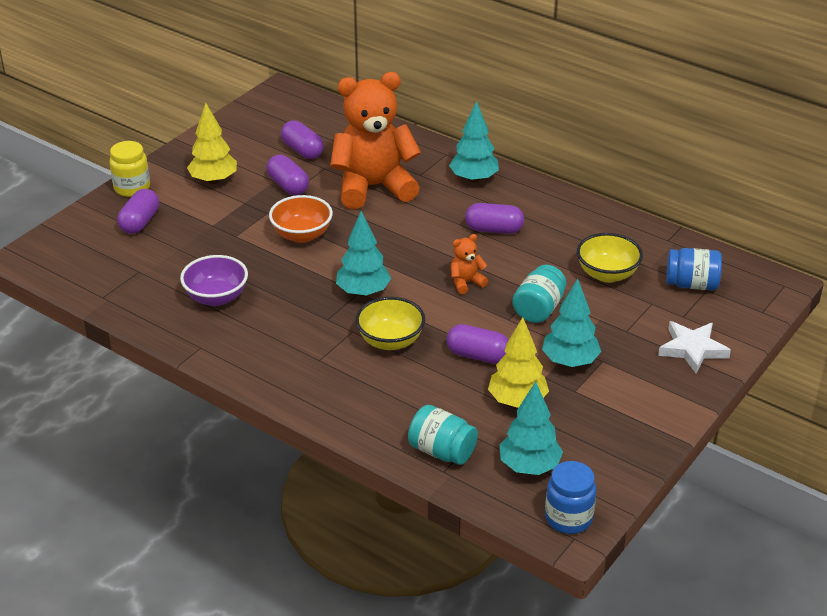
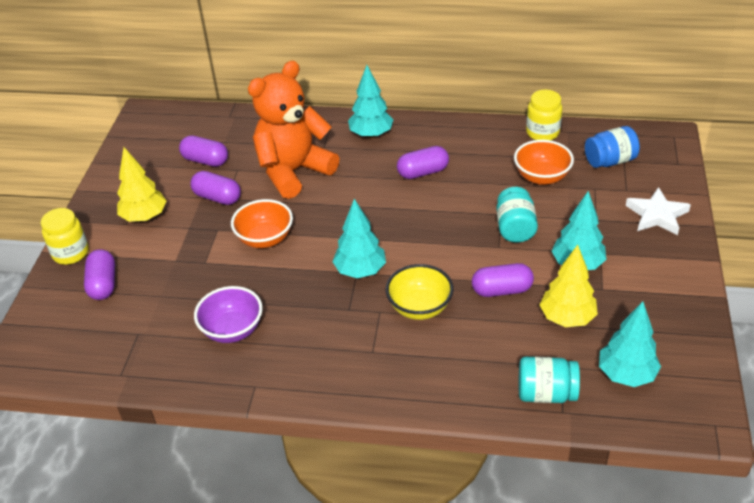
camera: 25 degrees left, 5 degrees up
orange teddy bear [451,234,488,294] -> none
blue jar [545,461,596,534] -> none
yellow bowl [577,233,643,283] -> orange bowl [514,140,574,185]
none -> yellow jar [526,90,562,140]

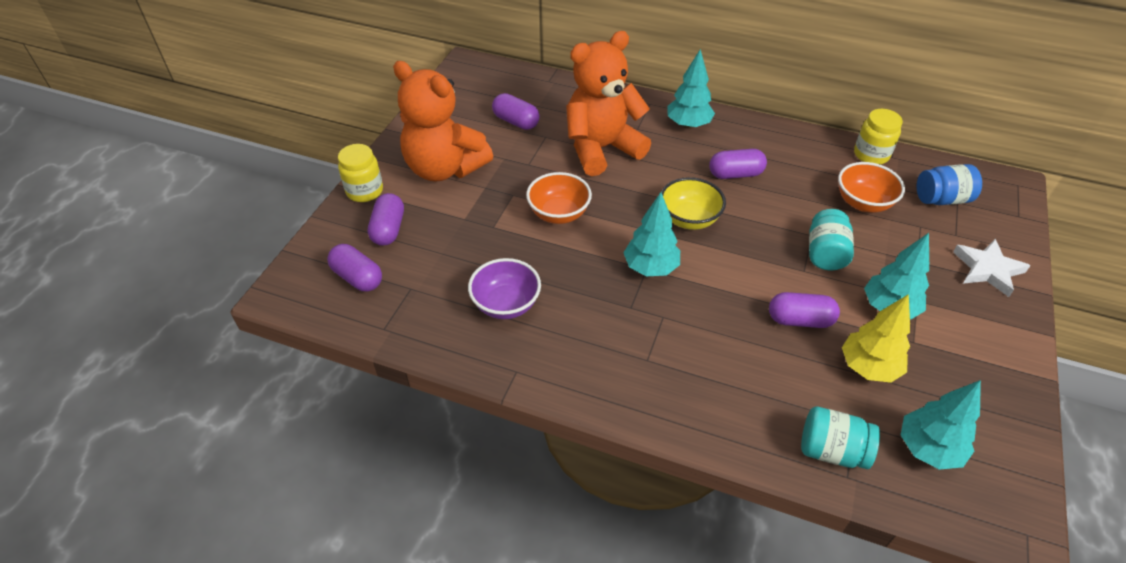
camera: 10 degrees right, 5 degrees up
yellow tree [117,147,167,222] -> orange teddy bear [393,61,493,181]
purple capsule [190,171,241,205] -> purple capsule moved to [327,244,382,292]
yellow bowl [386,264,454,320] -> yellow bowl moved to [661,177,726,230]

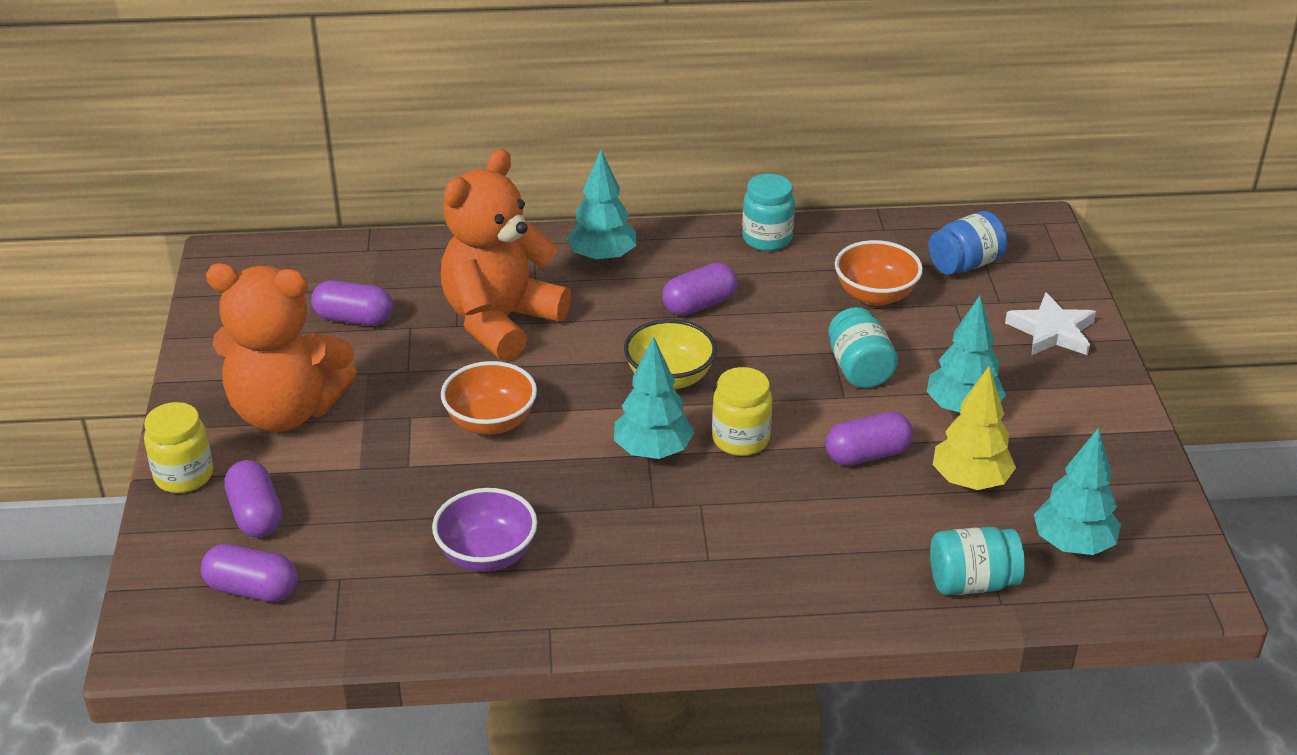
camera: 25 degrees left, 10 degrees down
yellow jar [854,109,903,165] -> yellow jar moved to [712,367,772,456]
none -> turquoise jar [742,174,795,251]

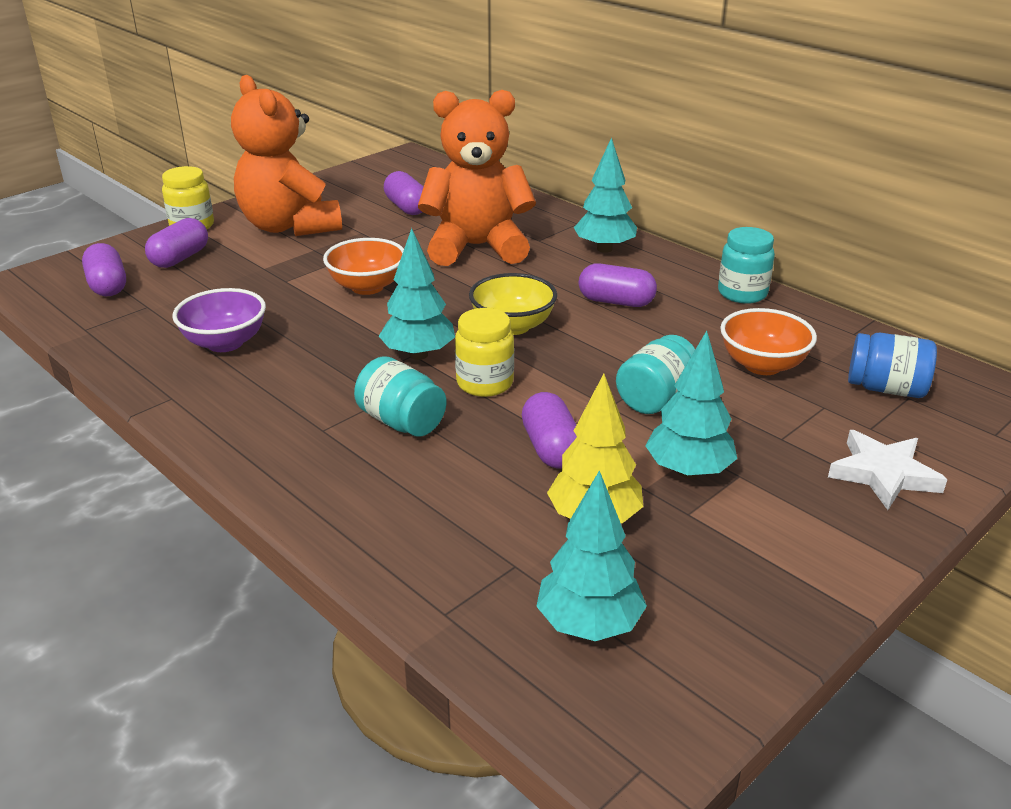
camera: 50 degrees right, 5 degrees down
purple capsule [826,412,913,466] -> purple capsule turned 45 degrees clockwise [522,392,577,469]
turquoise jar [930,527,1025,595] -> turquoise jar moved to [354,356,446,437]

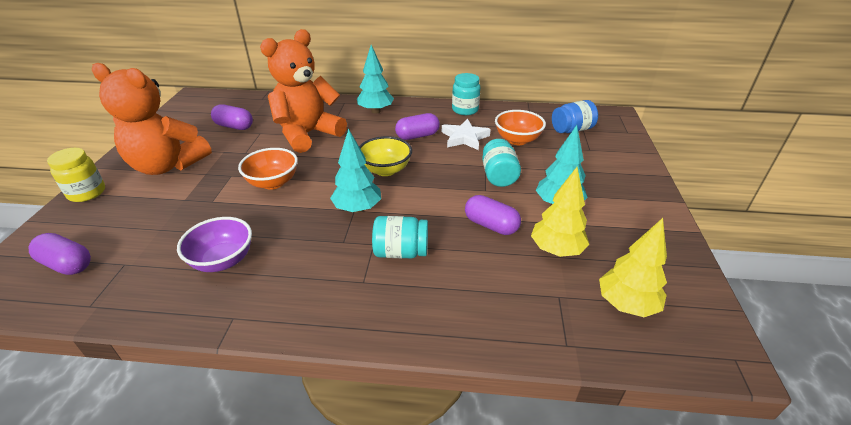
camera: 40 degrees left, 5 degrees up
purple capsule [145,218,208,268] -> none
yellow jar [455,308,514,397] -> none
turquoise tree [536,470,647,641] -> yellow tree [599,218,667,317]
white star [828,430,947,510] -> white star moved to [442,119,491,150]

